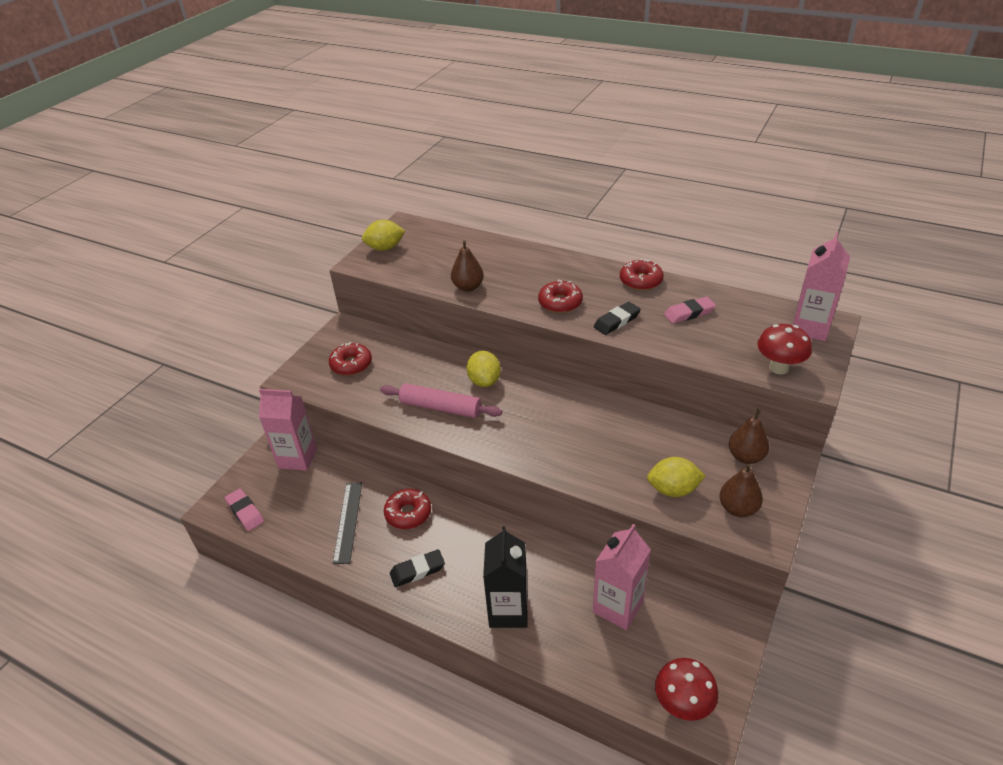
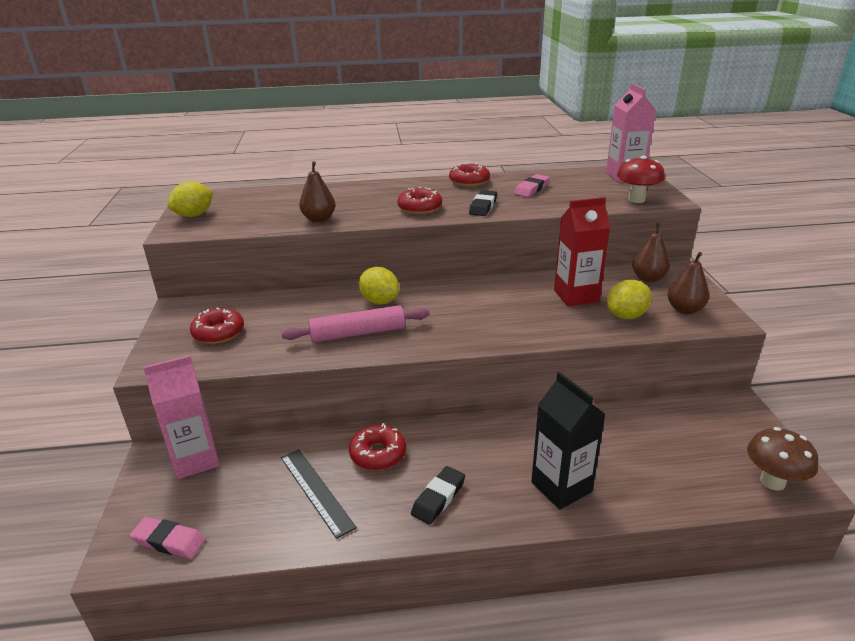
camera: 35 degrees left, 10 degrees down
pink carton [593,524,651,630] -> none
red mushroom [655,658,718,721] -> brown mushroom [747,427,818,490]
none -> red carton [554,197,610,306]

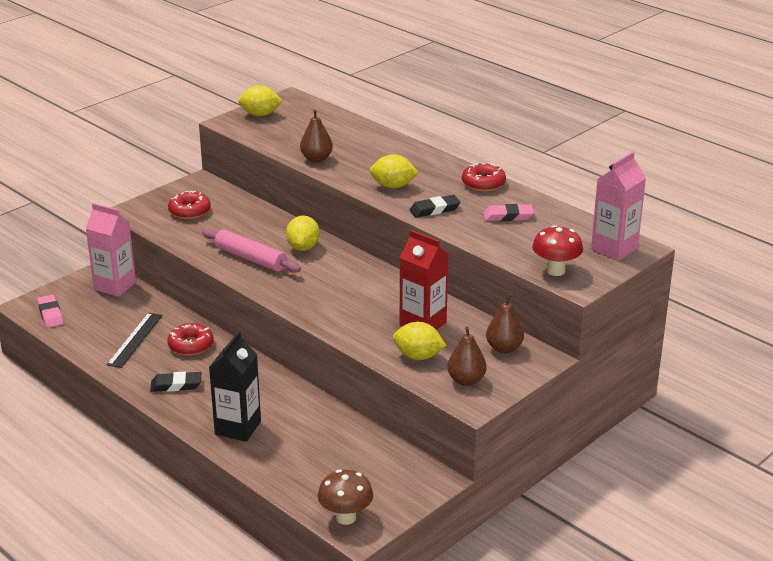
camera: 50 degrees right, 0 degrees up
red donut [397,187,442,214] -> yellow lemon [370,154,419,188]

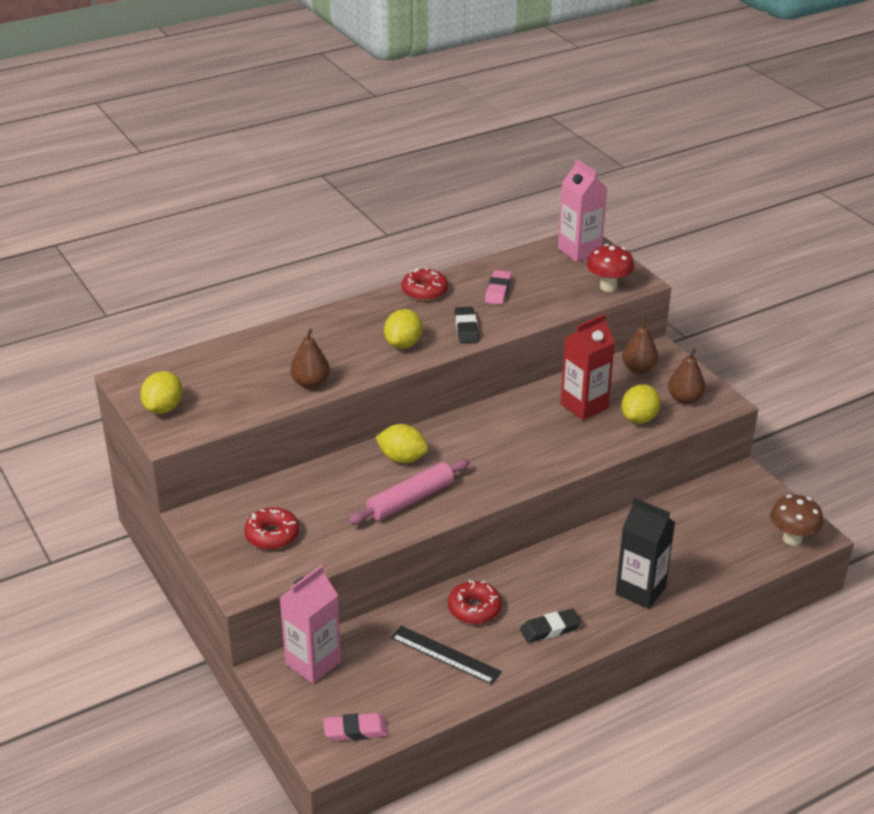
camera: 75 degrees left, 5 degrees up
black eraser [150,372,201,392] -> black eraser turned 60 degrees clockwise [520,609,581,643]

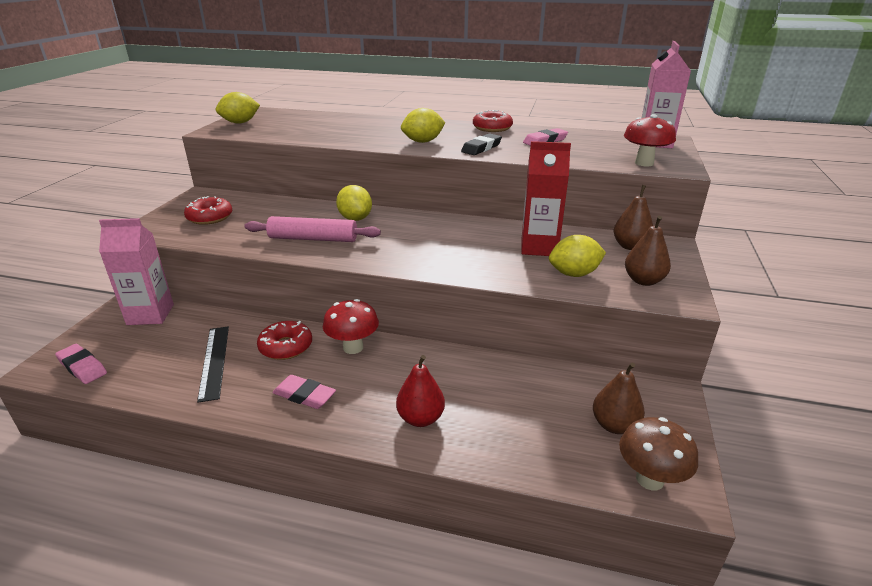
camera: 45 degrees right, 5 degrees down
brown pear [290,329,330,389] -> brown pear moved to [593,362,645,434]
black eraser [520,609,581,643] -> pink eraser [272,375,336,409]
black carton [616,498,675,609] -> red pear [396,355,445,427]
none -> red mushroom [323,299,379,354]

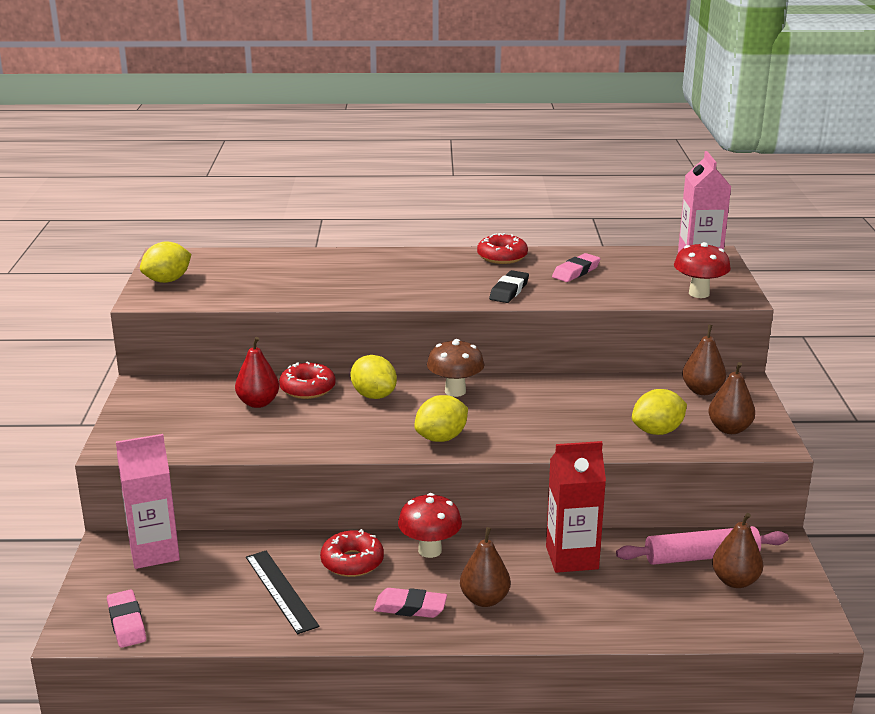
camera: 15 degrees left, 5 degrees down
pink eraser [55,344,107,384] -> pink eraser turned 45 degrees clockwise [107,590,146,648]
red donut [184,196,232,225] -> red donut moved to [279,362,336,399]
pink rolling pin [244,216,381,242] -> pink rolling pin moved to [616,526,789,565]
red pear [396,355,445,427] -> red pear moved to [235,337,279,408]
yellow lemon [401,108,445,143] -> yellow lemon moved to [414,395,468,442]
red carton [521,141,571,256] -> red carton moved to [546,441,606,573]
brown mushroom [619,417,698,490] -> brown mushroom moved to [427,339,484,397]
none -> brown pear [460,527,511,607]

